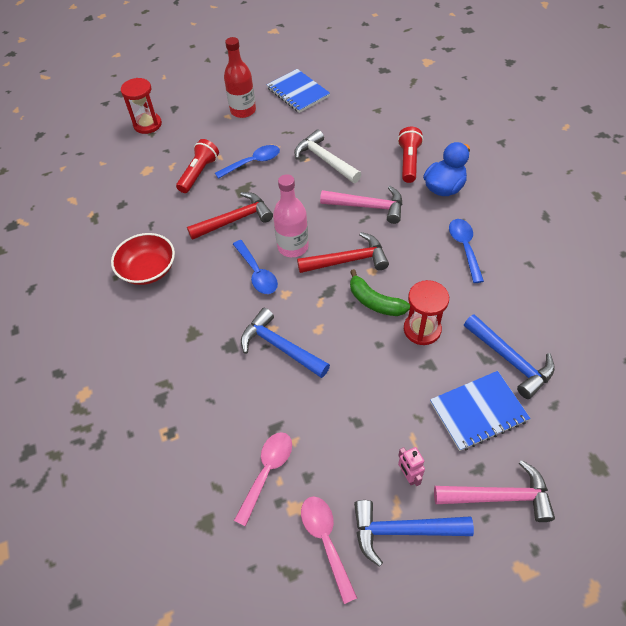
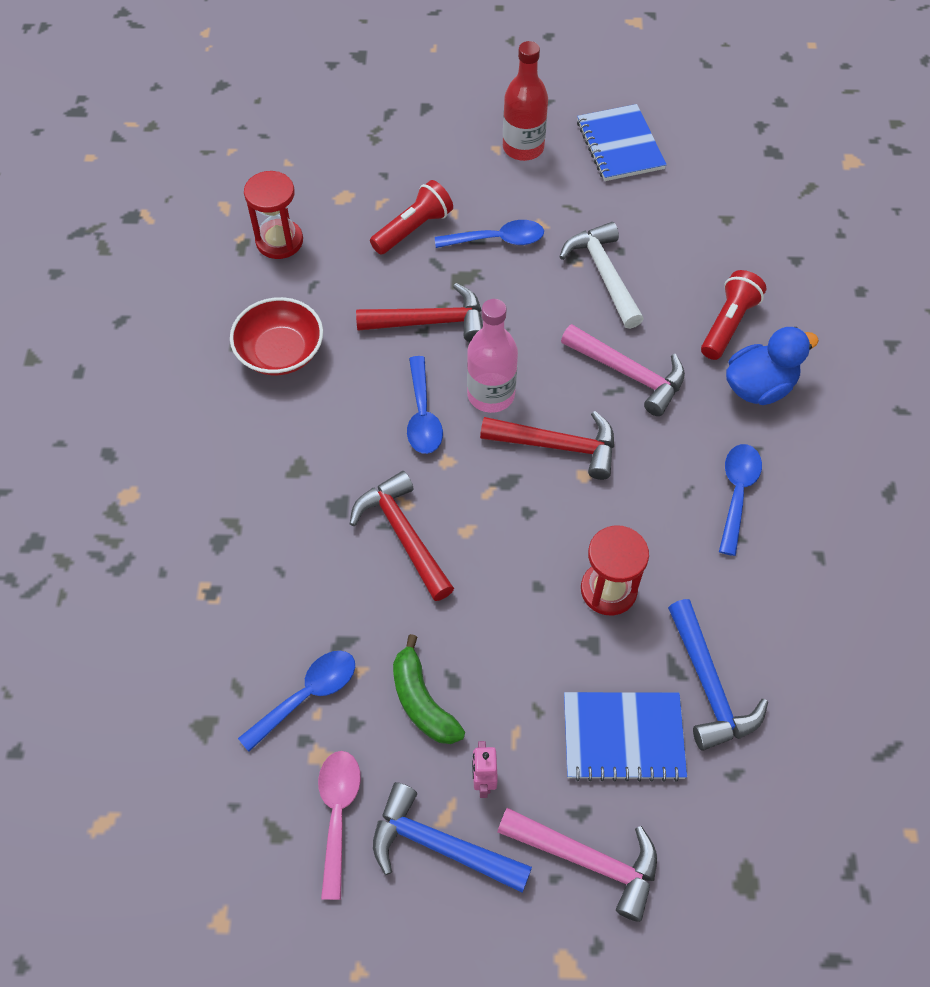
camera: 20 degrees right, 5 degrees up
red hourglass [121,78,162,134] -> red hourglass moved to [244,171,303,259]
pink spoon [234,432,292,526] -> blue spoon [238,651,355,752]
blue hammer [241,308,330,378] -> red hammer [350,471,454,601]
green banana [350,269,410,316] -> green banana moved to [393,634,465,744]

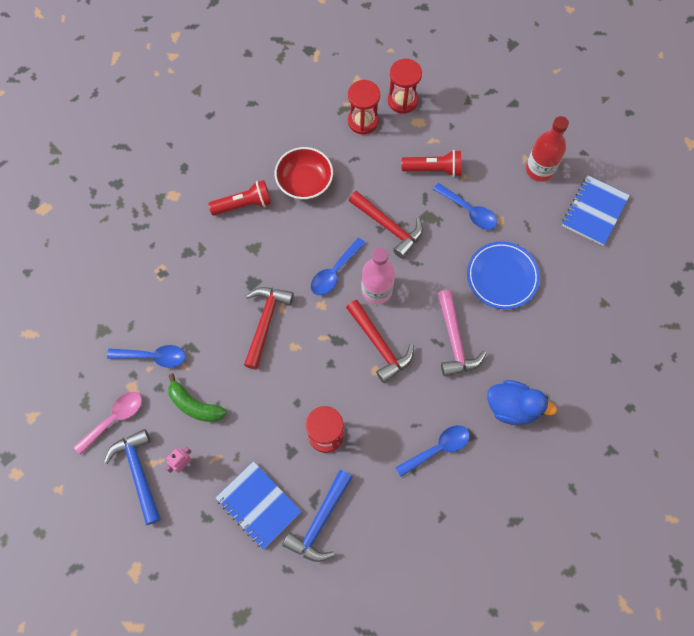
camera: 45 degrees right, 10 degrees up
green banana [393,634,465,744] -> green banana turned 75 degrees counterclockwise [168,374,227,422]
pink hammer [497,808,657,922] -> none
white hammer [559,222,644,329] -> blue plate [467,241,540,309]
red flashlight [701,270,766,360] -> red flashlight moved to [208,180,271,216]
none -> red hourglass [388,59,422,114]

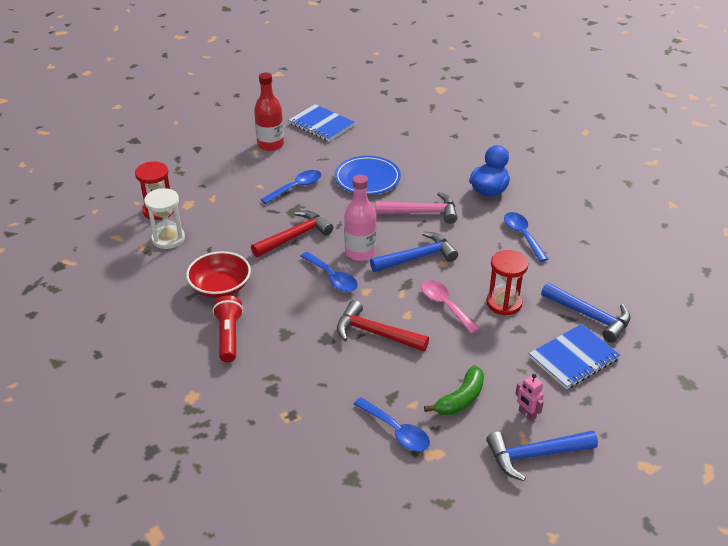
camera: 80 degrees left, 30 degrees down
pink spoon [74,392,142,454] -> pink spoon moved to [421,280,480,334]
blue spoon [107,345,186,368] -> blue spoon turned 120 degrees clockwise [354,397,430,451]
red hammer [346,300,414,383] -> blue hammer [370,232,458,272]
red hourglass [348,80,380,134] -> white hourglass [144,188,185,249]
red flashlight [402,150,461,177] -> none

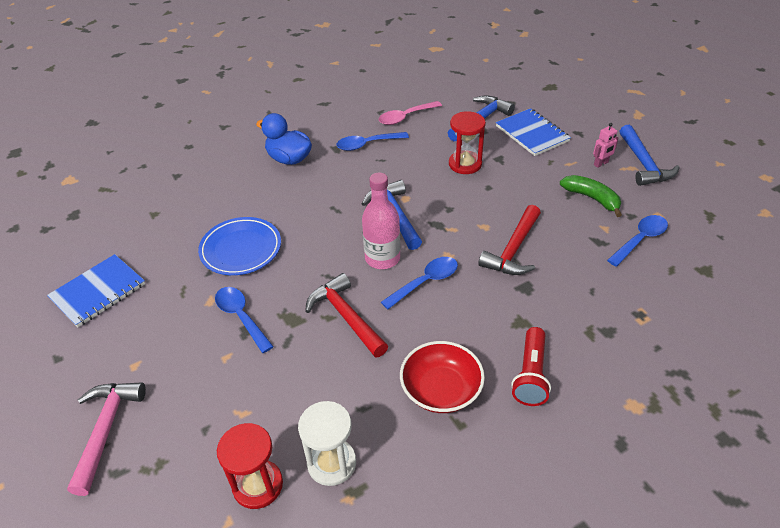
camera: 85 degrees left, 5 degrees up
red flashlight [212,295,243,362] -> red flashlight turned 75 degrees counterclockwise [511,327,551,406]
red bottle [254,72,284,151] -> none
pink hammer [376,192,457,224] -> pink hammer moved to [67,382,146,496]
pink spoon [421,280,480,334] -> pink spoon moved to [379,101,442,125]

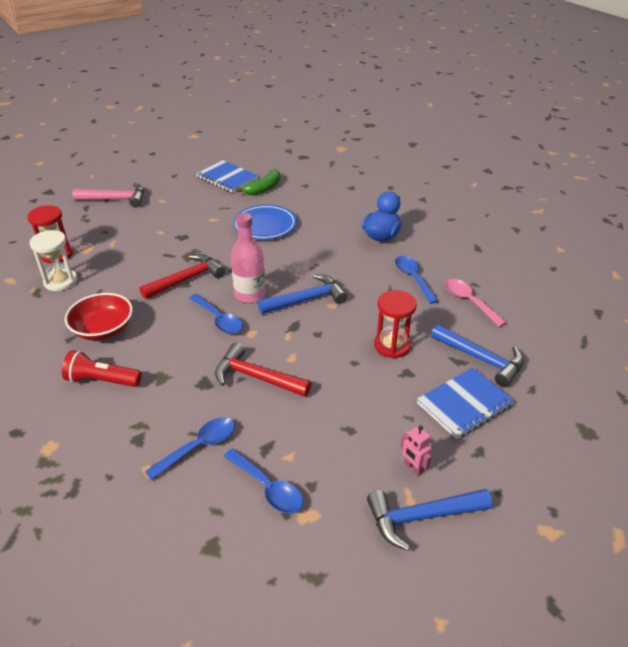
camera: 85 degrees right, 5 degrees down
blue spoon [215,287,274,353] -> blue spoon moved to [145,417,235,480]
green banana [560,175,622,217] -> green banana moved to [236,169,280,196]

